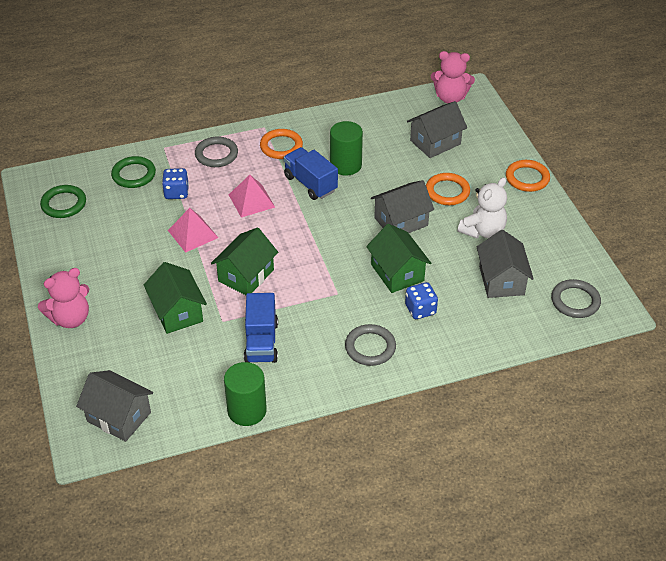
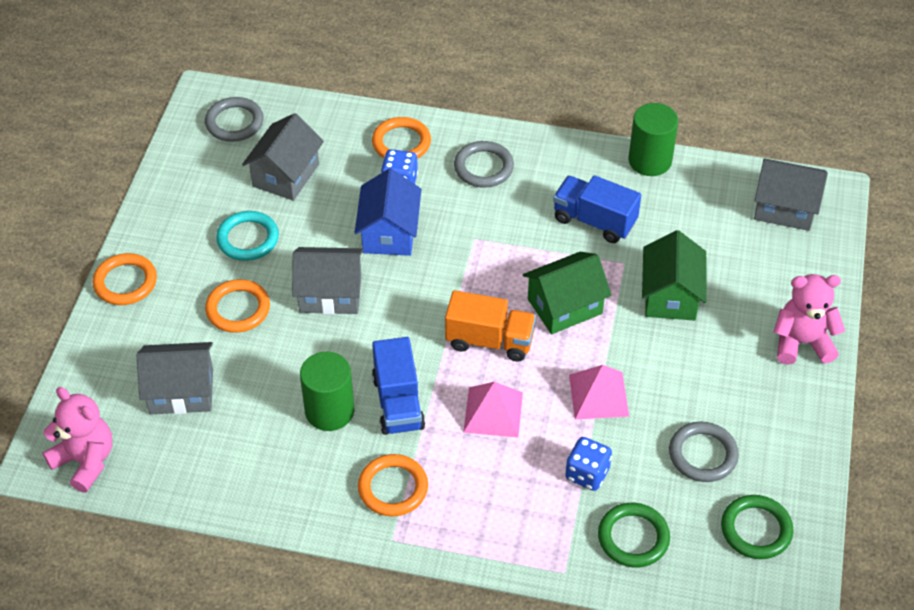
camera: 150 degrees left, 5 degrees up
grey house [76,370,153,442] -> grey house turned 45 degrees counterclockwise [754,158,828,231]
grey ring [195,136,238,167] -> grey ring moved to [669,422,739,482]
blue truck [244,293,278,363] -> blue truck turned 90 degrees counterclockwise [553,175,641,243]
green house [366,224,431,293] -> blue house [355,168,421,256]
white teddy bear [458,177,507,238] -> turquoise ring [216,211,279,261]
none -> orange ring [372,117,431,159]
none -> orange truck [445,290,536,362]

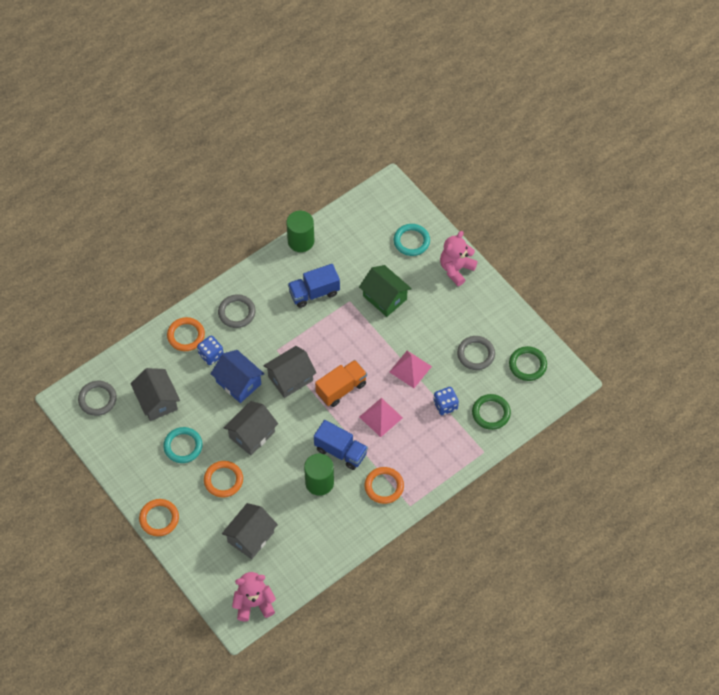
camera: 50 degrees left, 10 degrees up
green house [523,252,612,334] -> none
grey house [754,158,828,231] -> grey house moved to [263,346,317,398]
none -> turquoise ring [394,224,430,256]

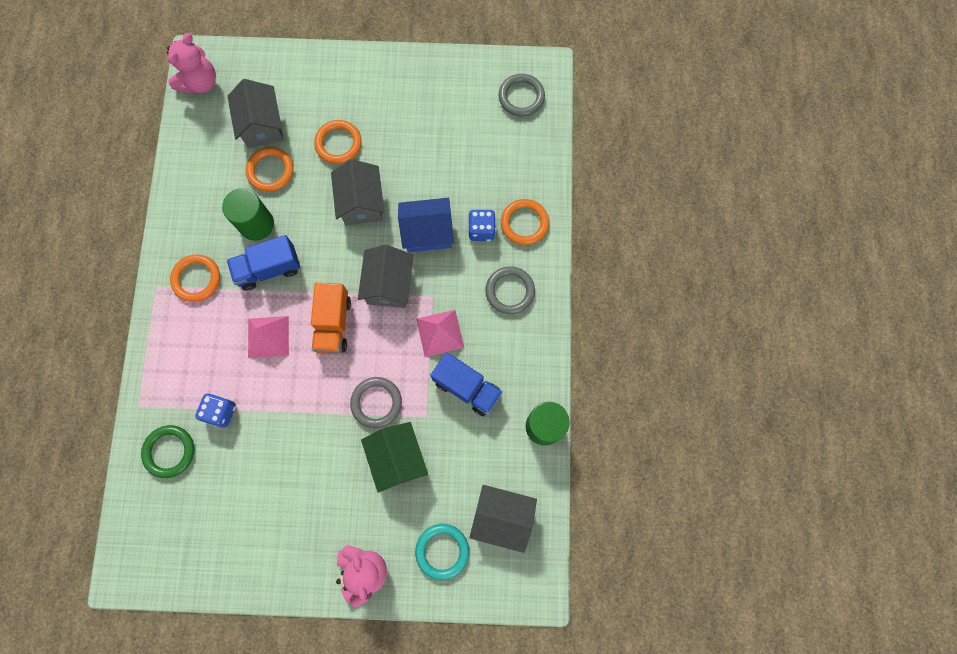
camera: 130 degrees right, 15 degrees up
grey house [130,368,180,421] -> grey house moved to [469,485,537,553]
orange ring [139,499,179,536] -> orange ring moved to [246,147,294,192]
turquoise ring [163,427,203,463] -> none
blue truck [288,264,340,308] -> blue truck turned 105 degrees clockwise [430,352,503,416]
green house [359,265,412,317] -> green house turned 75 degrees clockwise [361,422,428,493]
pink pyramid [389,351,432,388] -> pink pyramid moved to [416,310,464,357]
grey ring [457,336,495,370] -> grey ring moved to [350,377,402,428]
green ring [509,346,547,381] -> none

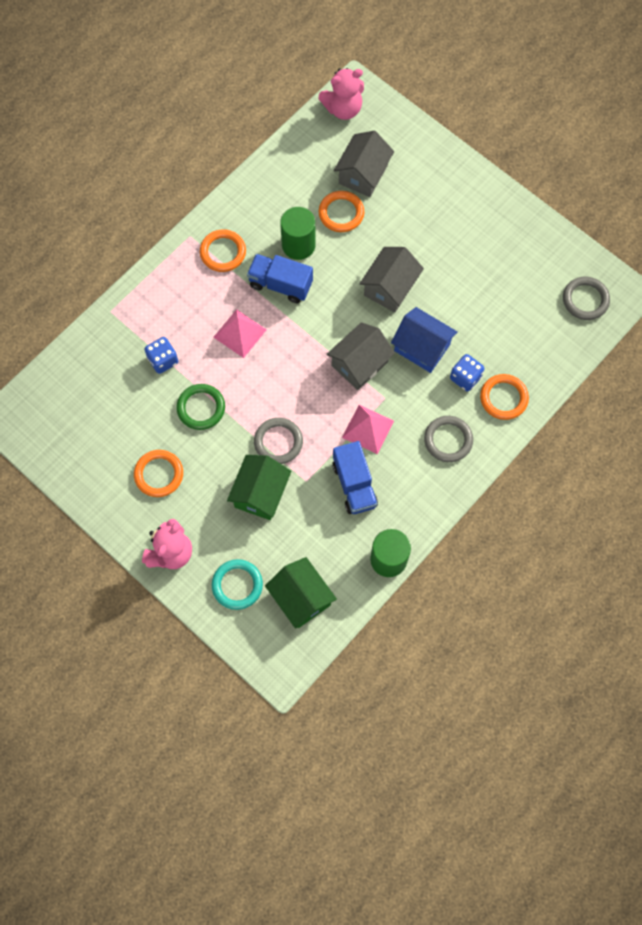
camera: 40 degrees right, 5 degrees down
green ring [141,425,195,478] -> green ring moved to [176,384,225,430]
orange truck [311,283,351,354] -> none
orange ring [314,120,362,164] -> orange ring moved to [134,450,183,497]
grey house [469,485,537,553] -> green house [265,557,337,629]

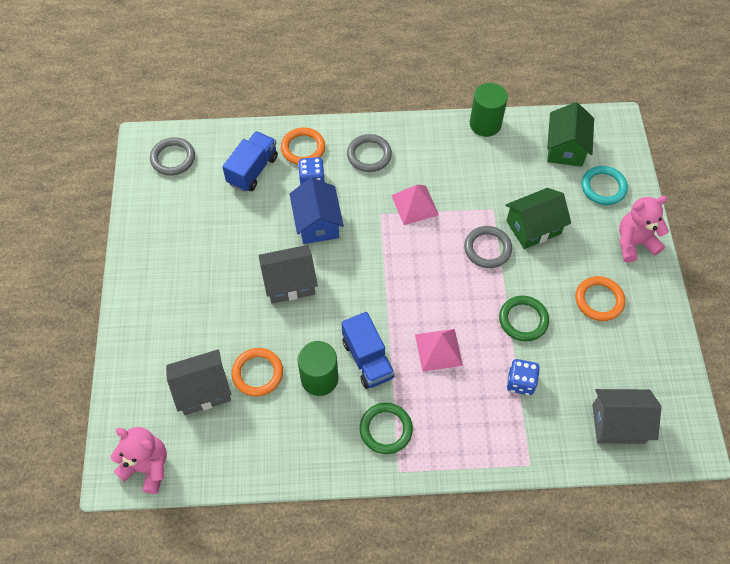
camera: 135 degrees left, 10 degrees down
orange ring [200,229,246,272] -> green ring [360,403,413,454]
grey house [327,322,395,390] -> grey house moved to [592,389,662,444]
blue truck [332,441,378,514] -> blue truck moved to [222,131,278,192]

